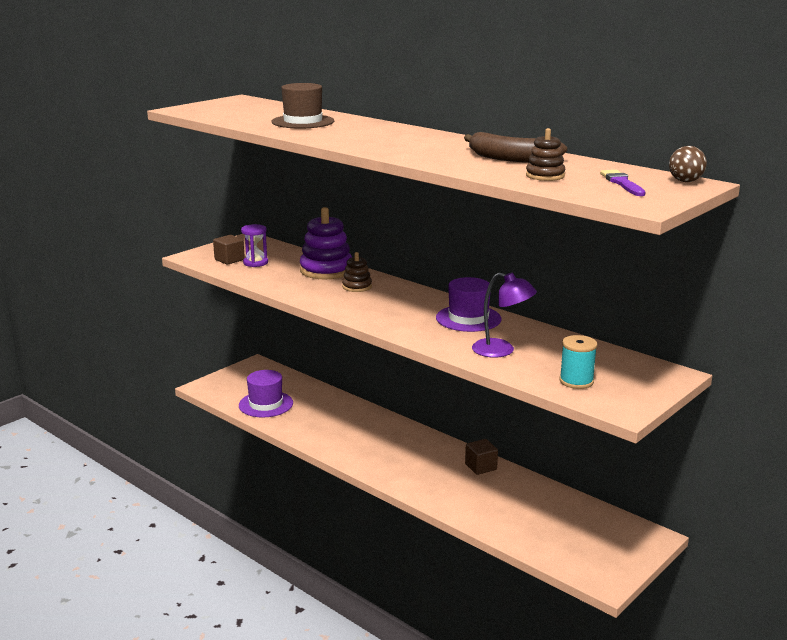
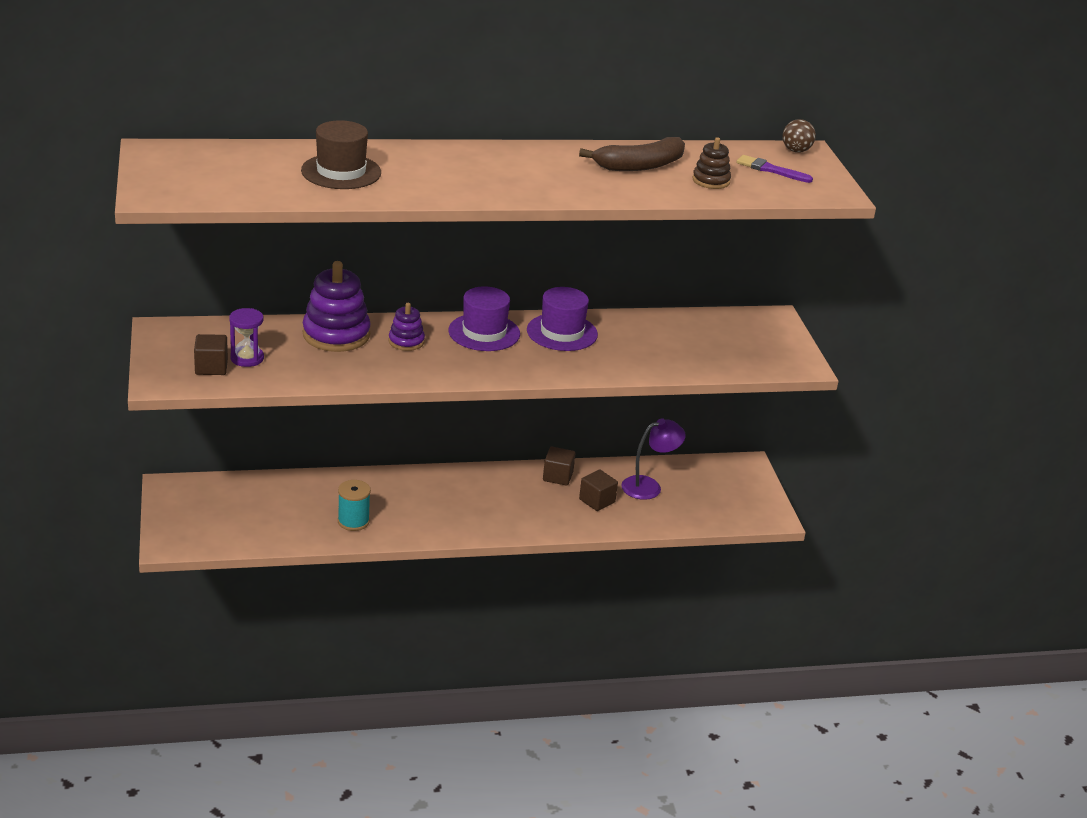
camera: 55 degrees left, 10 degrees up
purple hat [239,370,293,418] -> purple hat moved to [449,286,520,351]
brown stacking toy [342,252,372,292] -> purple stacking toy [388,303,425,351]
purple lamp [472,272,537,358] -> purple lamp moved to [621,418,686,500]
turquoise spool [559,335,597,389] -> turquoise spool moved to [338,480,371,531]
none -> brown cube [579,470,618,511]

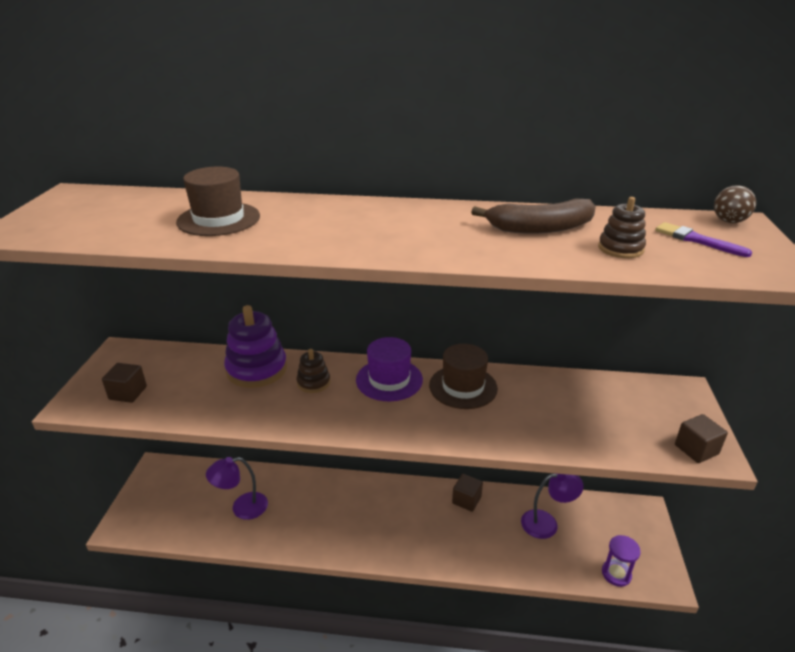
camera: 20 degrees right, 0 degrees up
purple hourglass [229,308,264,367] -> purple hourglass moved to [602,535,641,587]
turquoise spool [338,480,371,531] -> none
purple stacking toy [388,303,425,351] -> brown stacking toy [296,349,330,393]
purple hat [527,287,598,351] -> brown hat [429,344,498,409]
brown cube [579,470,618,511] -> brown cube moved to [675,414,728,463]
none -> purple lamp [206,457,268,520]

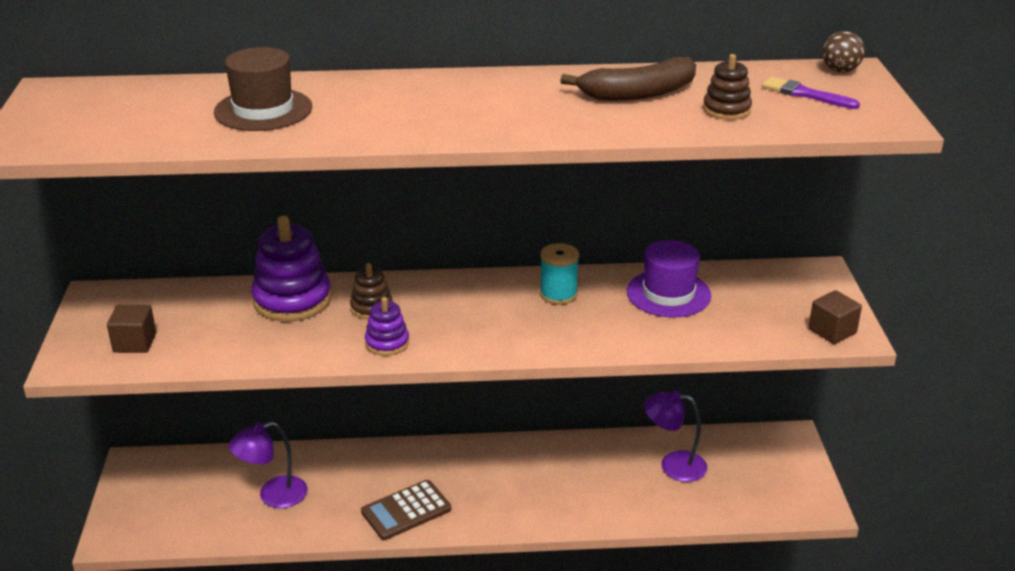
camera: 10 degrees left, 0 degrees up
purple hat [356,337,423,401] -> purple hat moved to [627,240,711,318]
brown hat [429,344,498,409] -> turquoise spool [540,243,579,305]
brown cube [452,474,483,512] -> none
purple lamp [521,473,583,539] -> purple lamp turned 150 degrees counterclockwise [644,391,707,482]
purple hourglass [602,535,641,587] -> none
none -> brown calculator [361,480,451,540]
none -> purple stacking toy [365,297,409,356]

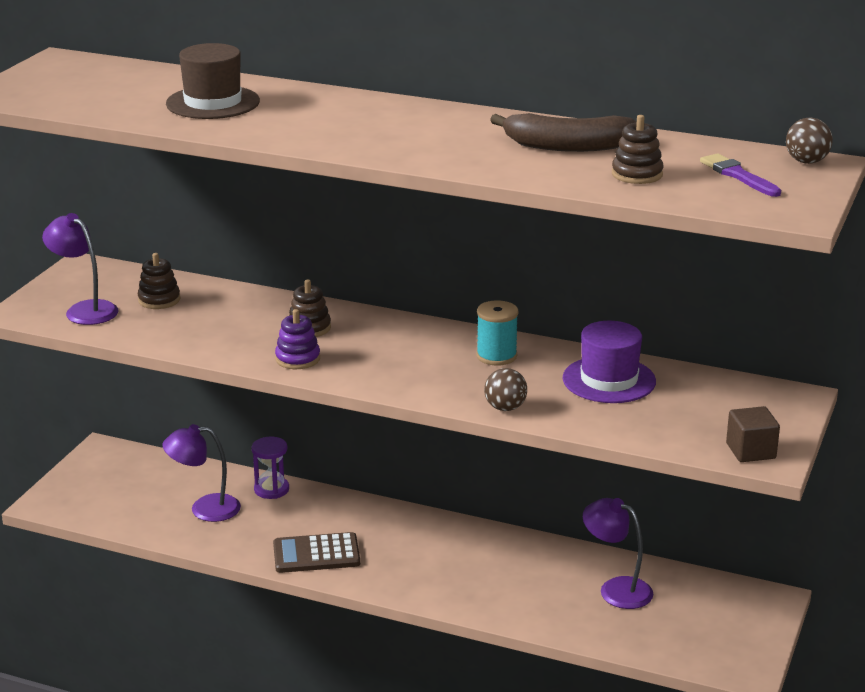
camera: 25 degrees right, 5 degrees down
brown cube [107,305,156,353] -> purple lamp [42,213,118,325]
purple stacking toy [251,216,332,322] -> none
none -> brown stacking toy [138,253,180,309]
none -> purple hourglass [252,437,289,499]
none -> brown ball [484,368,527,411]

